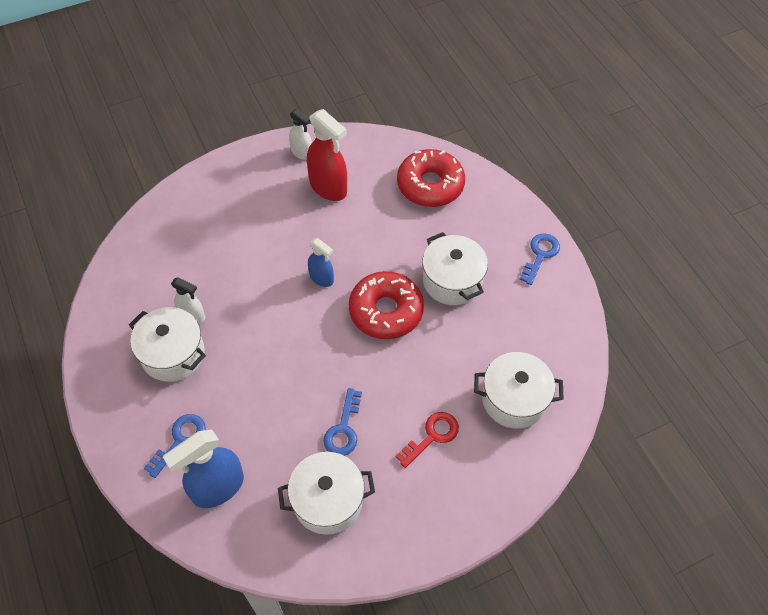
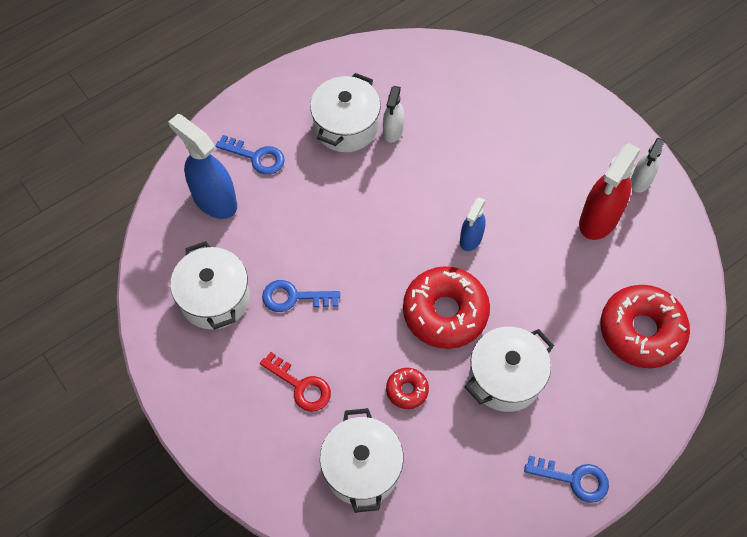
camera: 80 degrees right, 5 degrees up
none -> red donut [386,368,429,409]

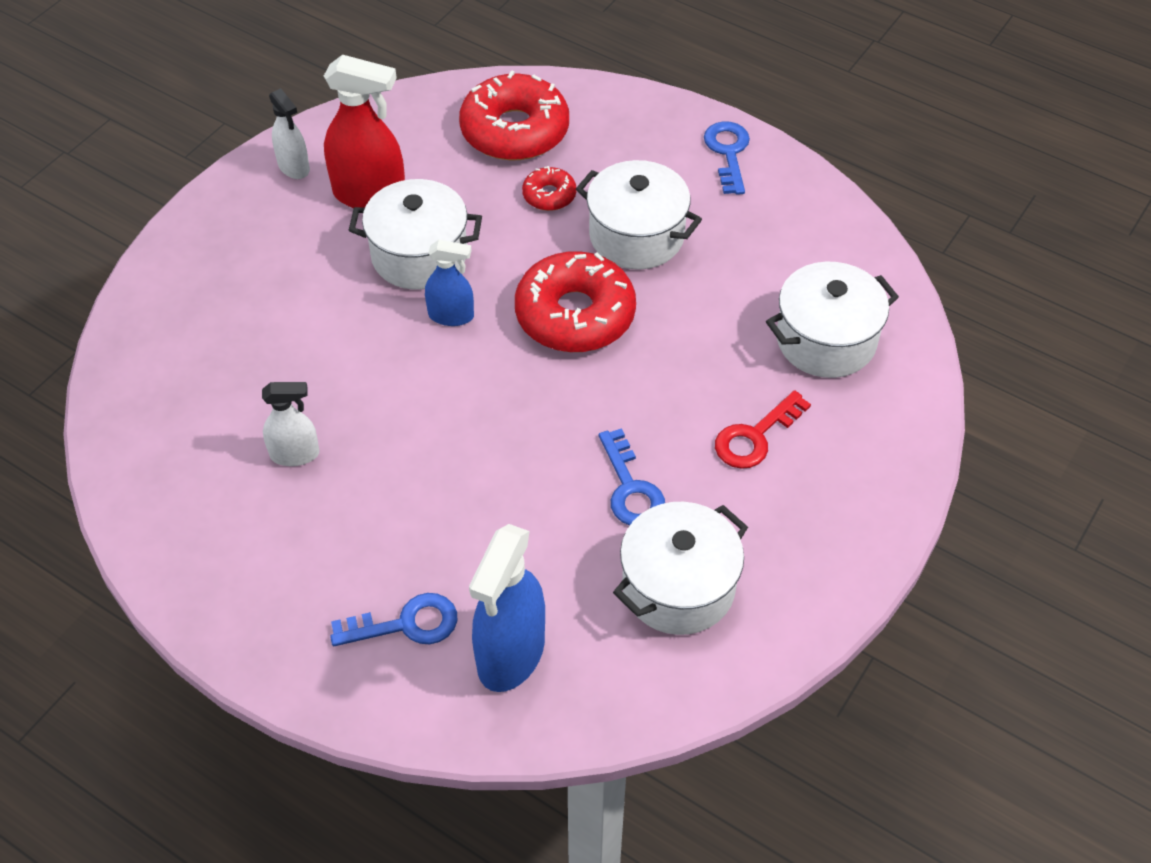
camera: 110 degrees left, 10 degrees down
blue key [216,135,285,175] -> blue key turned 75 degrees clockwise [330,593,457,646]
red key [260,352,331,412] -> red key turned 150 degrees counterclockwise [715,390,811,469]
white pot [310,73,381,152] -> white pot moved to [349,179,482,289]
red donut [386,368,429,409] -> red donut moved to [522,166,576,211]
white spray bottle [631,138,665,193] -> white spray bottle turned 45 degrees clockwise [269,88,310,179]

